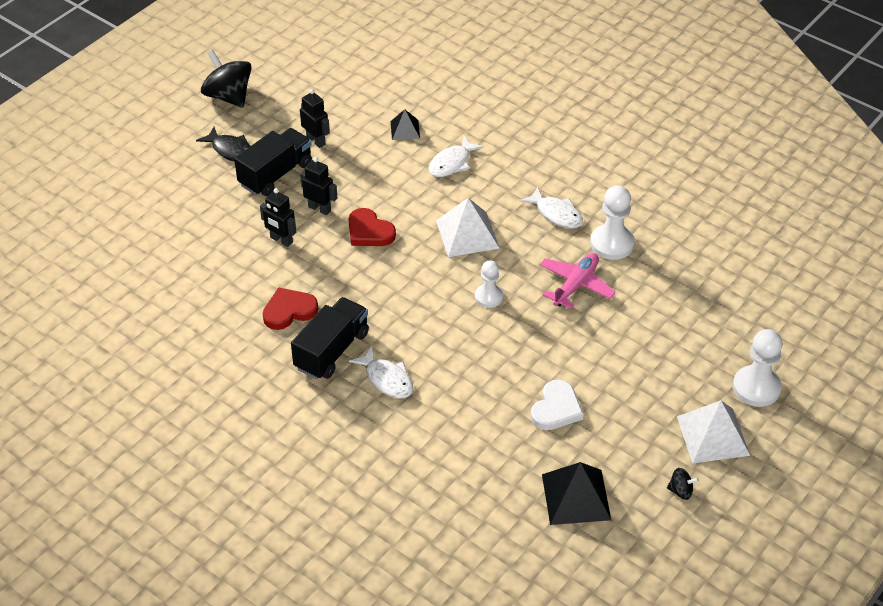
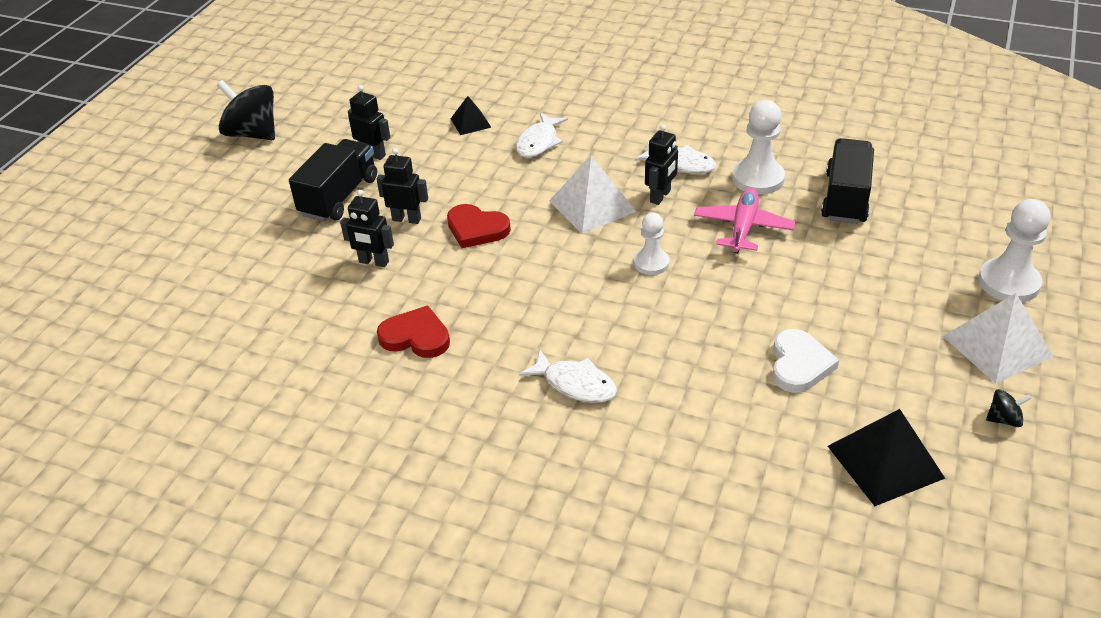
camera: 15 degrees left, 5 degrees down
black fish [196,127,251,162] -> none
red heart [262,287,318,330] -> red heart turned 60 degrees clockwise [377,305,450,358]
black truck [291,297,369,379] -> black truck moved to [821,138,874,224]
none -> black robot [645,125,678,205]

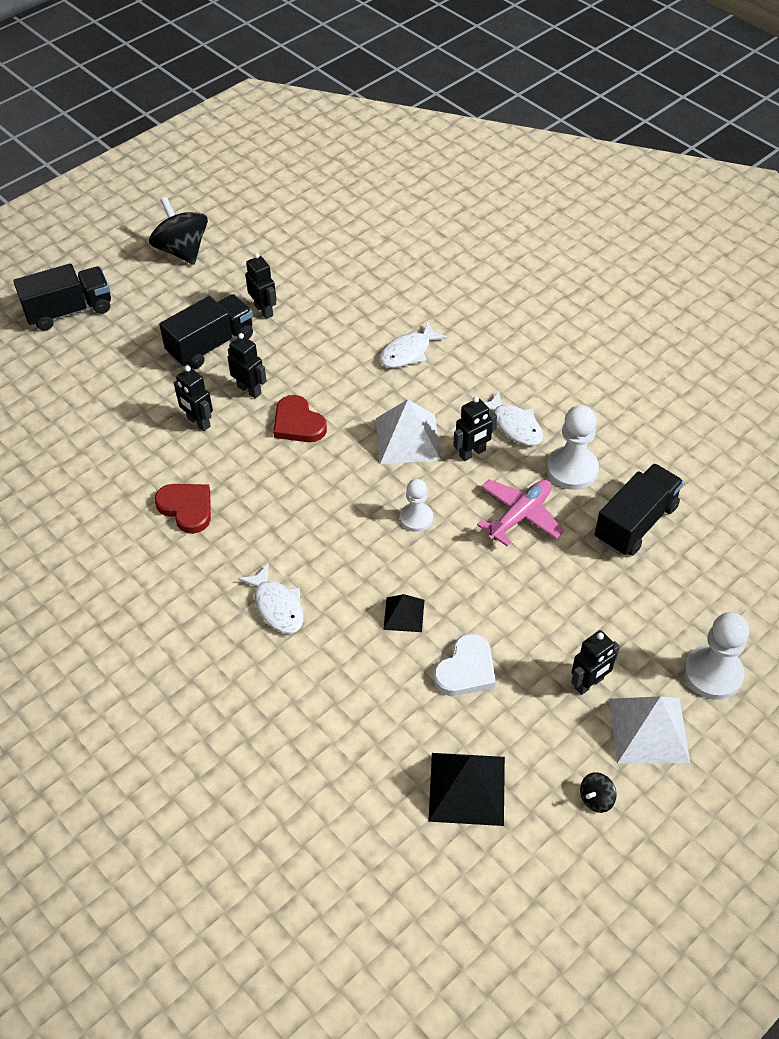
camera: 25 degrees right, 10 degrees up
black pyramid [451,96,492,135] -> black pyramid moved to [383,594,424,632]
black spinning top [986,389,1032,427] -> black spinning top turned 120 degrees clockwise [580,772,617,813]
none -> black truck [13,264,111,331]
none -> black robot [571,630,620,695]

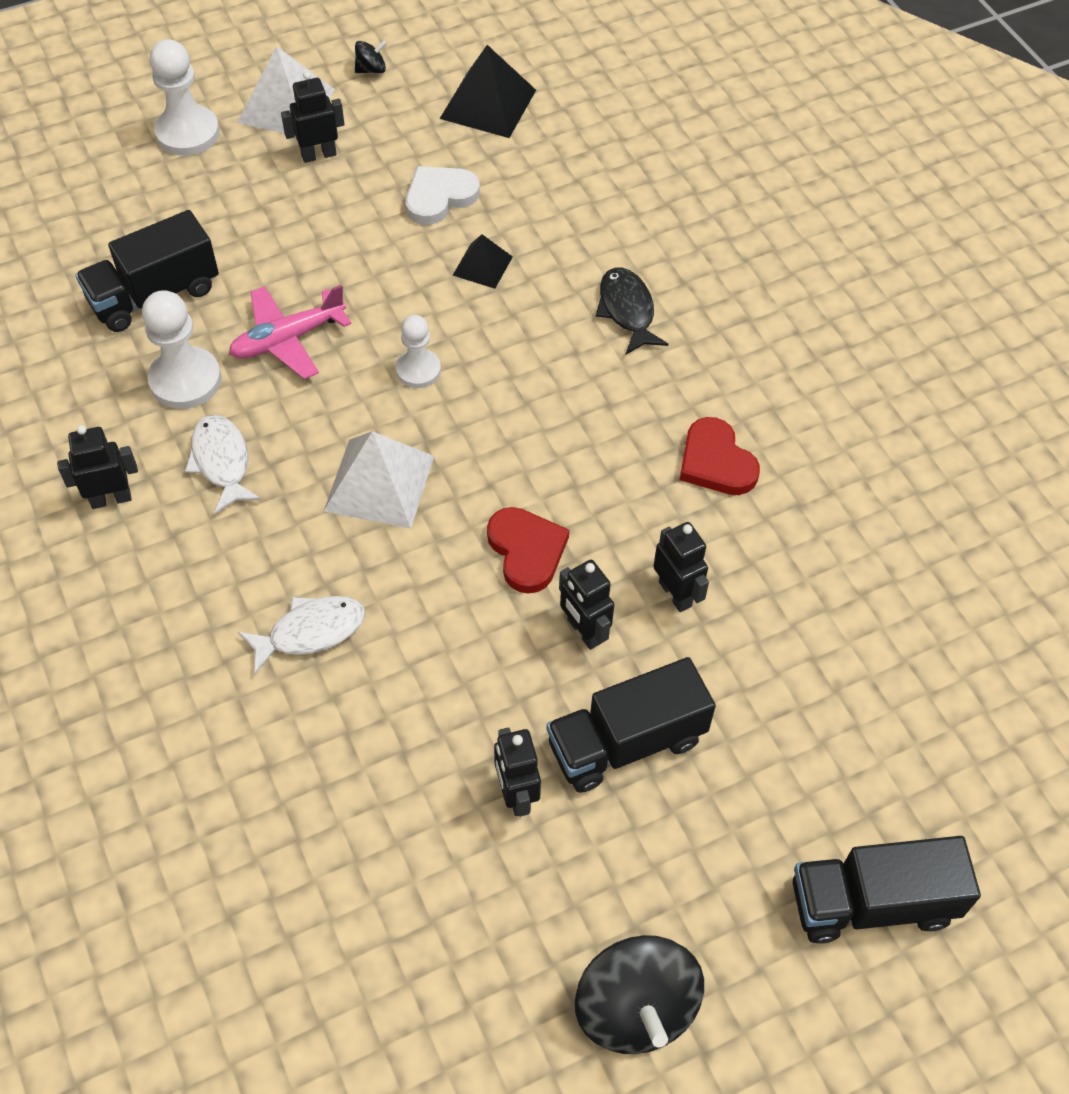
camera: 165 degrees left, 5 degrees up
white fish [238,563,303,634] -> black fish [596,268,668,354]
black robot [453,396,497,461] -> black robot moved to [57,425,138,509]

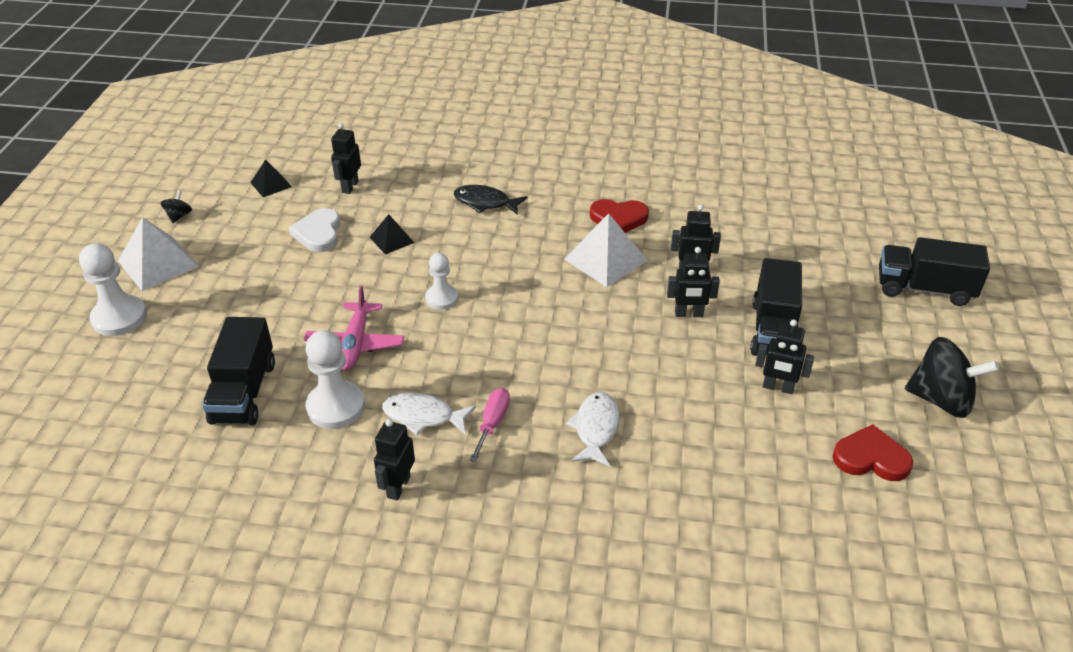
camera: 55 degrees left, 15 degrees down
black robot [281,72,345,163] -> black robot moved to [331,123,361,194]
white pyramid [324,431,434,528] -> white pyramid moved to [564,213,648,287]
black pyramid [440,45,536,138] -> black pyramid [250,159,292,197], size x0.57
red heart [487,507,569,594] -> red heart moved to [833,424,913,481]
black truck [793,836,981,944] -> black truck turned 75 degrees clockwise [879,237,990,306]
none -> pink screwdriver [470,388,510,462]

